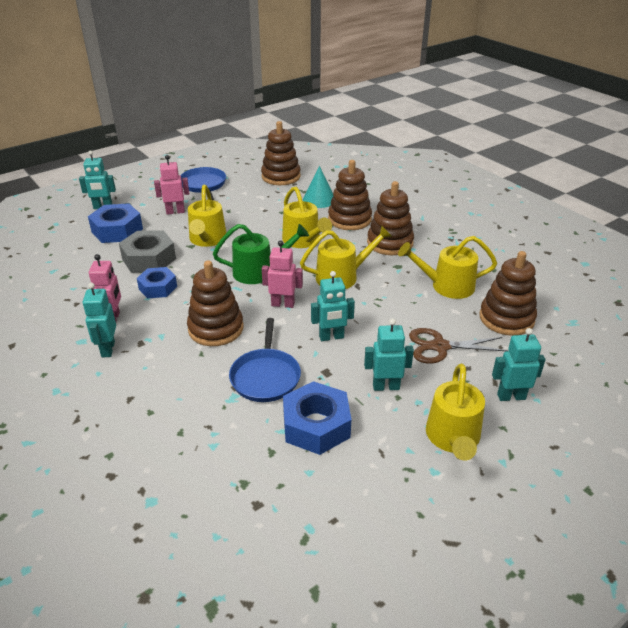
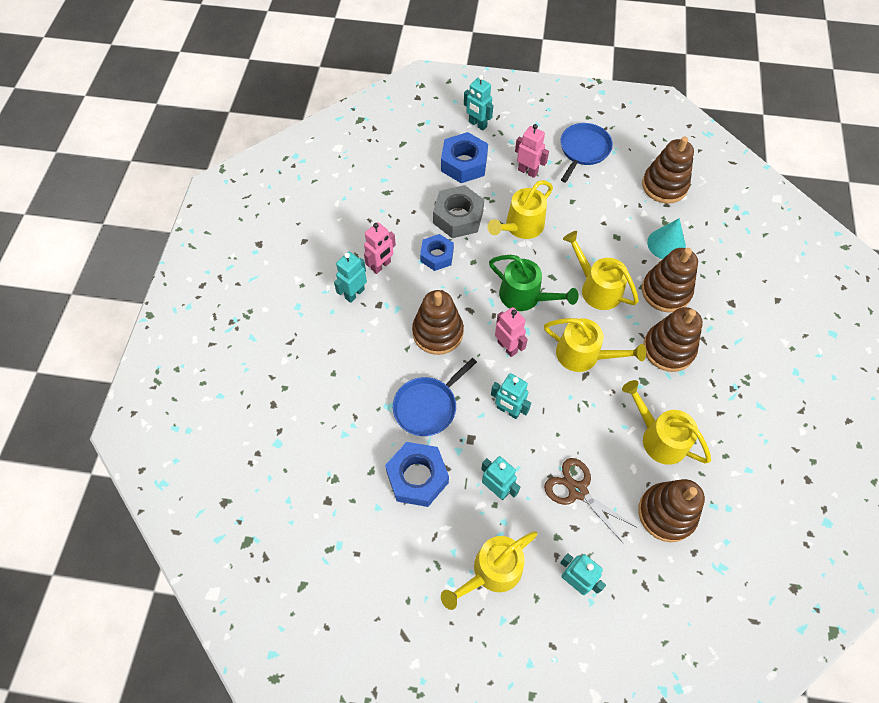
camera: 45 degrees right, 25 degrees up
yellow watering can [282,187,332,248] -> yellow watering can turned 120 degrees clockwise [563,231,639,310]

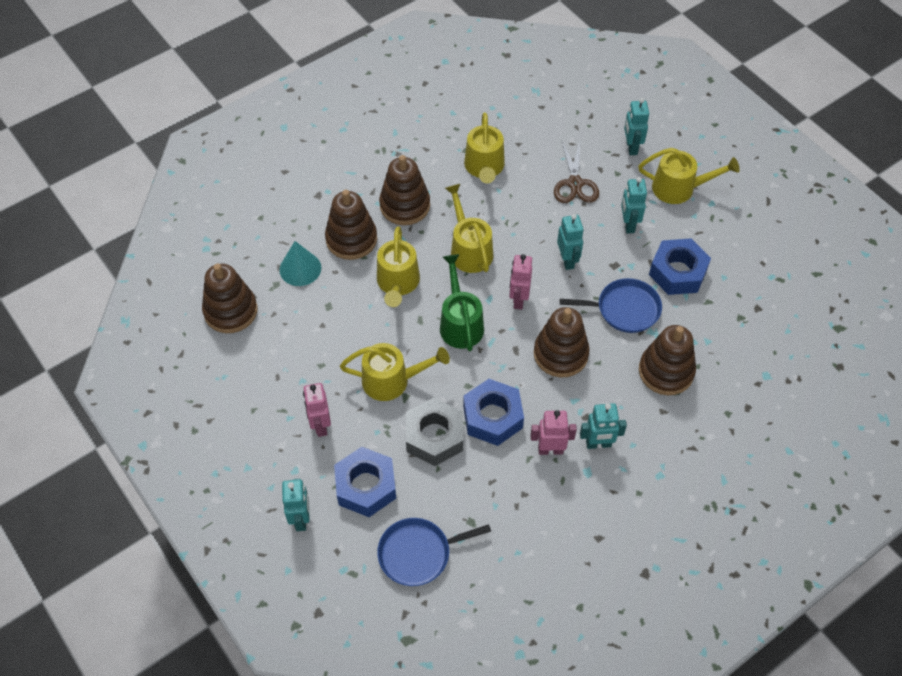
camera: 135 degrees left, 5 degrees down
blue nut [420,234,454,271] -> blue nut [463,379,524,446], size x1.51
blue pan [560,123,613,183] -> blue pan moved to [377,518,491,586]
brown stacking toy [638,479,705,542] -> brown stacking toy moved to [639,325,696,395]

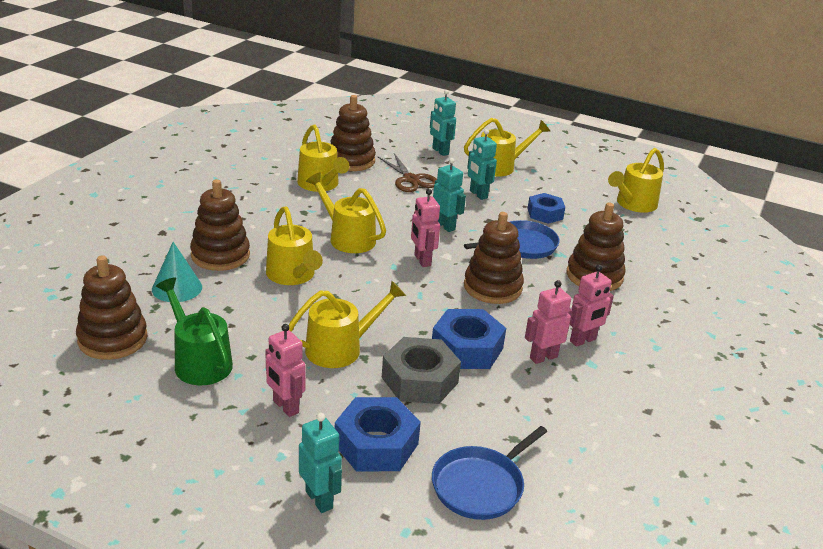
camera: 30 degrees left, 25 degrees down
brown stacking toy [379,155,430,225] -> brown stacking toy moved to [330,95,376,171]
green watering can [440,254,484,351] -> green watering can moved to [156,277,233,385]
turquoise robot [580,403,627,449] -> pink robot [570,265,614,347]
blue nut [649,239,711,295] -> blue nut [527,193,565,224], size x0.66
none -> yellow watering can [608,148,664,213]

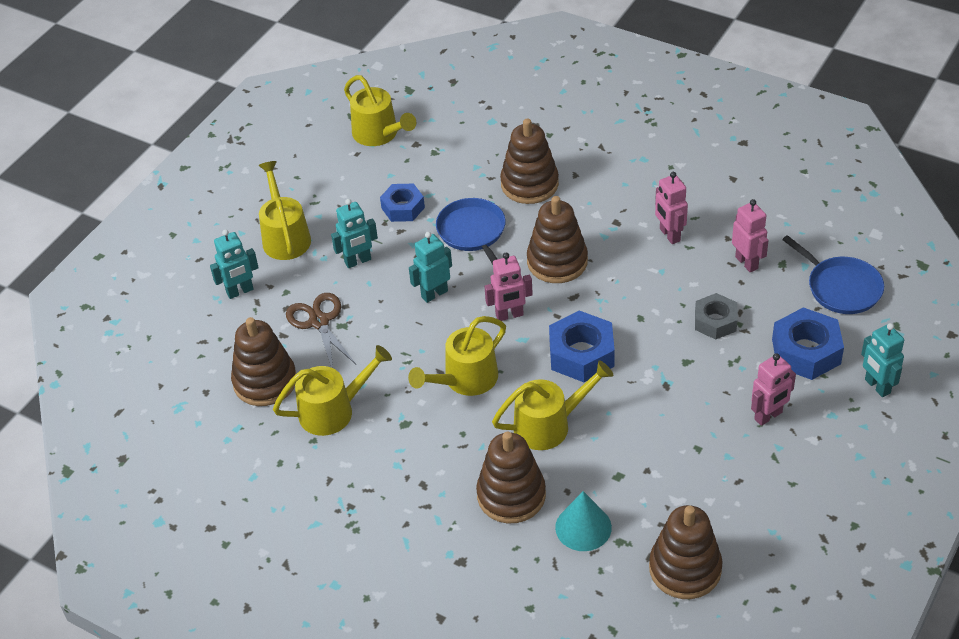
camera: 80 degrees left, 15 degrees up
green watering can [156,277,233,385] -> none
yellow watering can [289,281,406,368] -> none
turquoise robot [299,413,342,513] -> turquoise robot turned 90 degrees counterclockwise [861,323,904,397]
brown scissors [377,153,437,192] -> brown scissors turned 90 degrees counterclockwise [286,293,357,368]
grey nut [382,337,461,404] -> grey nut [695,293,738,340], size x0.66
blue nut [432,309,506,369] -> blue nut moved to [549,310,615,382]
pink robot [570,265,614,347] -> pink robot moved to [732,199,769,272]

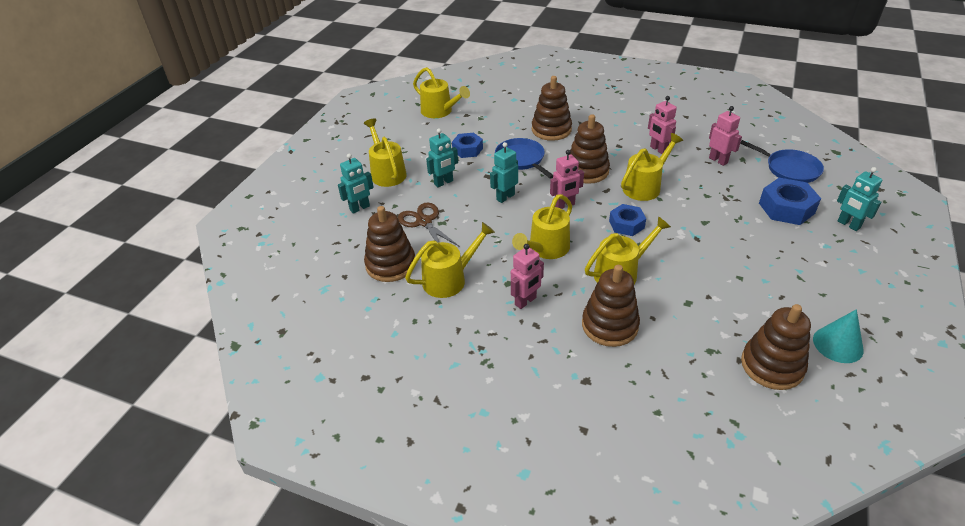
camera: 10 degrees left, 5 degrees down
blue nut [549,310,615,382] -> blue nut [609,204,646,236], size x0.66
turquoise cone [555,491,612,551] -> turquoise cone moved to [813,309,864,363]
grey nut [695,293,738,340] -> none
pink robot [751,353,796,426] -> pink robot moved to [511,244,544,309]
none -> yellow watering can [621,133,683,201]

